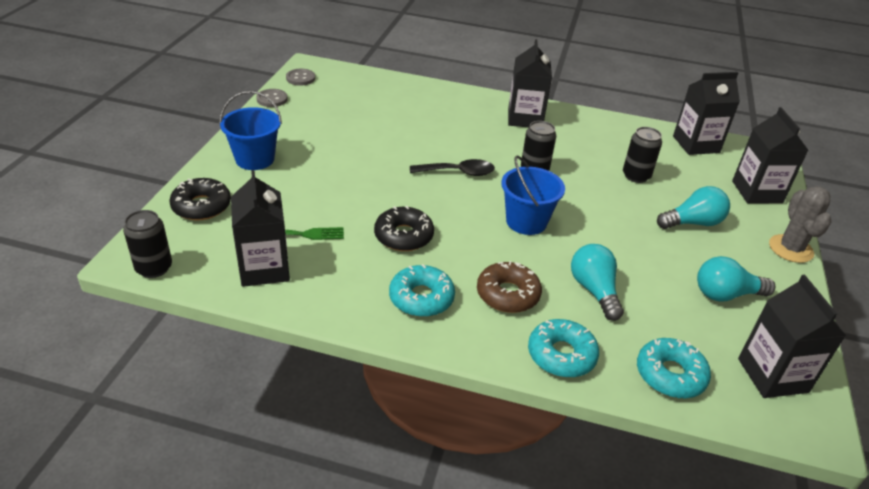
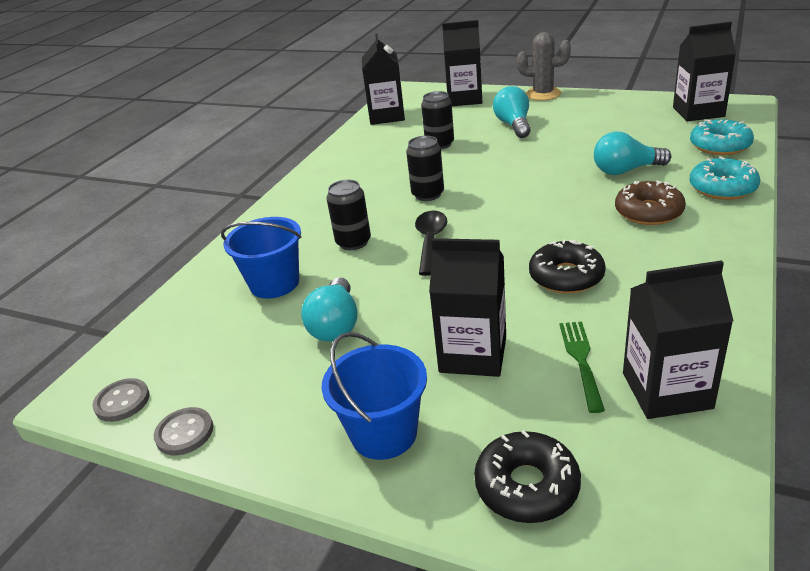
camera: 75 degrees left, 5 degrees down
black can [123,210,172,278] -> black can moved to [326,180,371,250]
turquoise donut [389,264,455,317] -> none
blue bucket [501,156,565,235] -> blue bucket moved to [221,217,302,299]
black carton [508,39,552,127] -> black carton moved to [429,238,506,377]
turquoise light bulb [697,256,775,302] -> turquoise light bulb moved to [301,277,358,342]

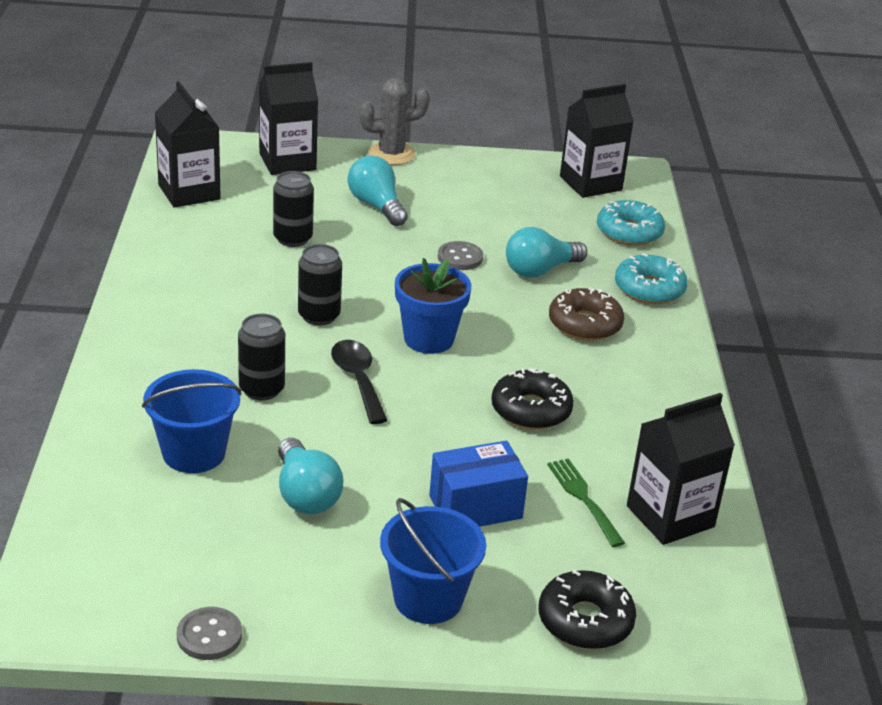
camera: 30 degrees left, 0 degrees up
grey button [92,378,150,422] -> grey button moved to [438,241,483,270]
black carton [429,238,506,377] -> blue box [429,441,528,527]
none -> blue flower pot [395,258,471,354]

